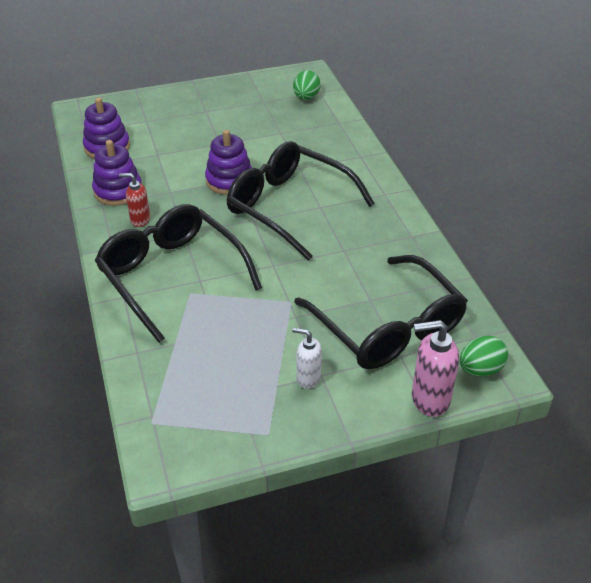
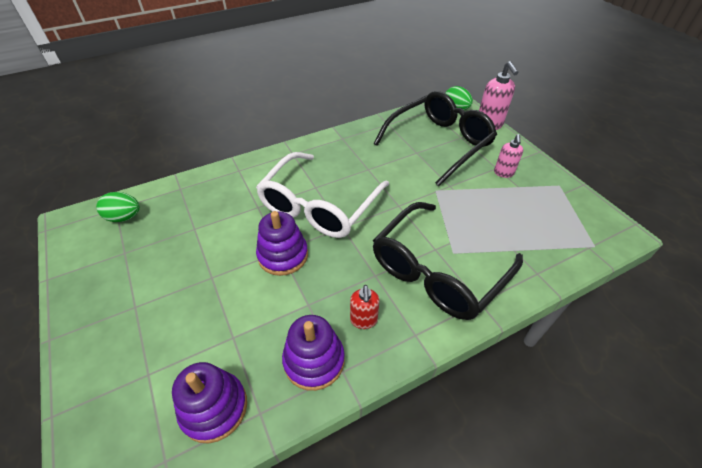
camera: 100 degrees left, 5 degrees up
black glasses [227,141,375,261] -> white glasses [256,152,389,238]
white soap dispenser [292,328,322,389] -> pink soap dispenser [494,134,523,178]

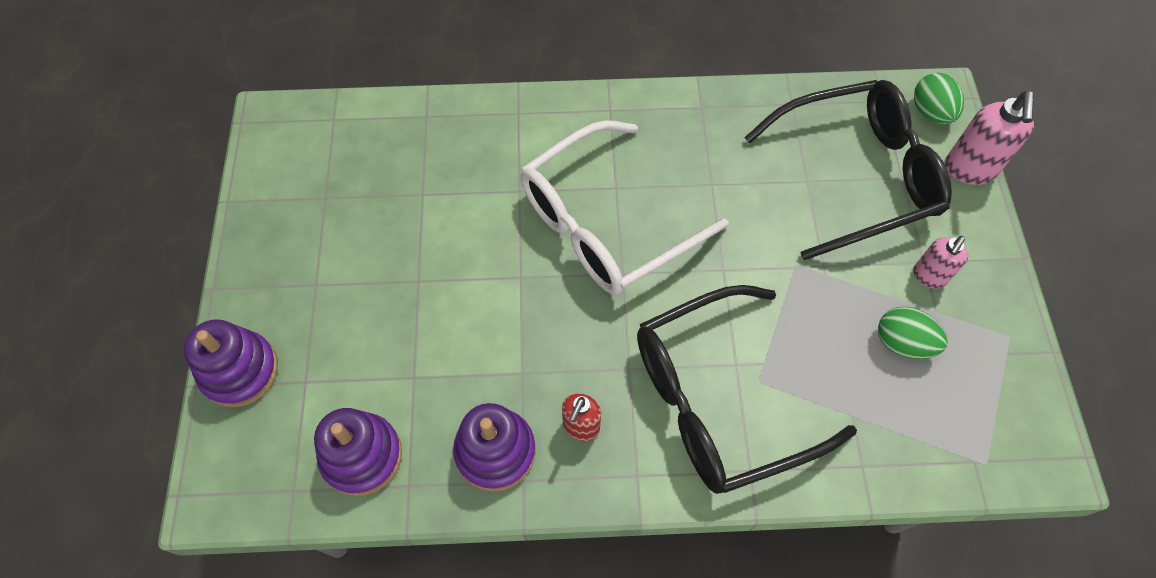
camera: 25 degrees right, 15 degrees up
green egg [96,192,140,222] -> green egg moved to [878,306,948,359]
purple stacking toy [256,211,308,276] -> purple stacking toy moved to [184,319,278,407]

